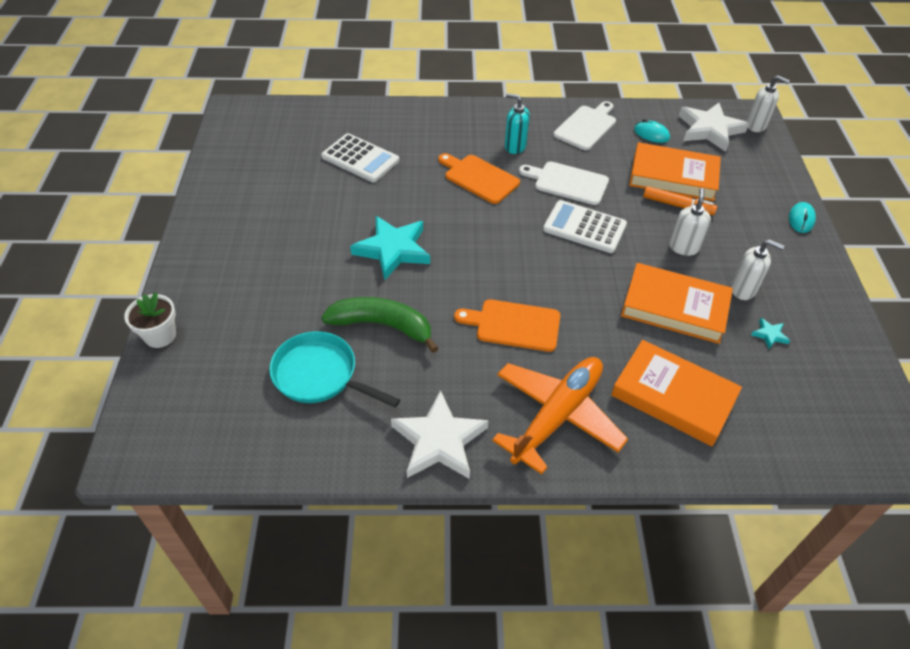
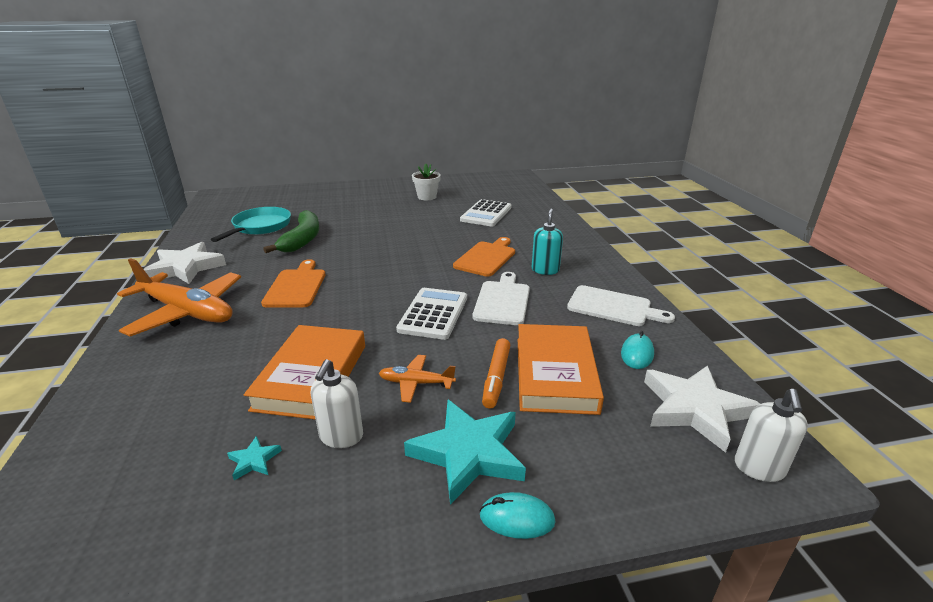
camera: 80 degrees right, 20 degrees down
white flower pot [124,292,176,348] -> white flower pot moved to [412,164,441,200]
turquoise star [350,216,430,280] -> turquoise star moved to [404,400,526,505]
orange book [611,340,742,446] -> none
white soap dispenser [670,188,711,256] -> orange plane [379,355,456,403]

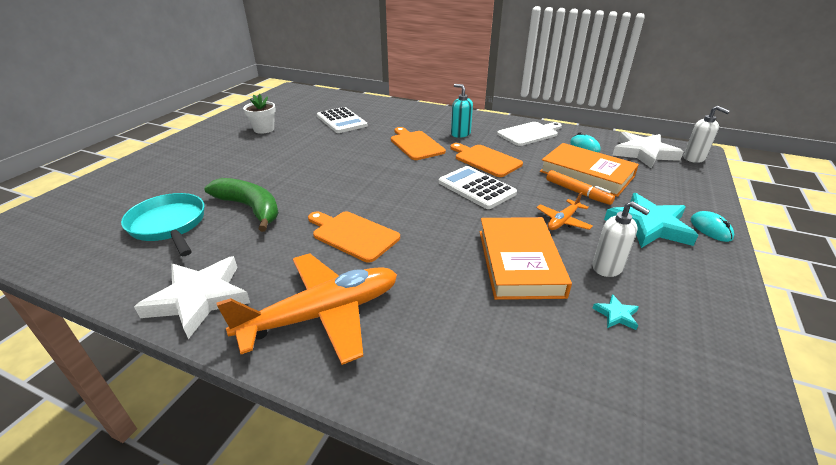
camera: 55 degrees left, 5 degrees up
orange book [244,325,365,420] -> orange book turned 45 degrees clockwise [480,217,572,300]
white cutting board [473,272,530,325] -> orange cutting board [450,143,523,177]
turquoise mouse [479,492,556,539] -> turquoise mouse turned 60 degrees counterclockwise [691,211,734,242]

